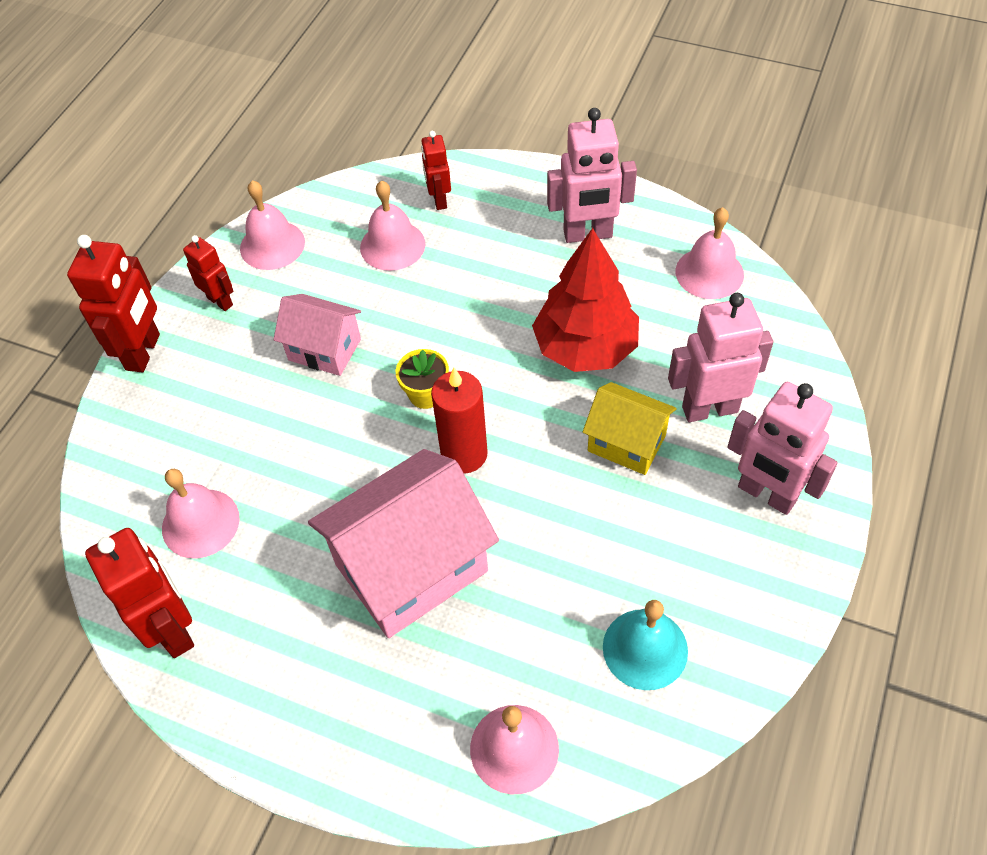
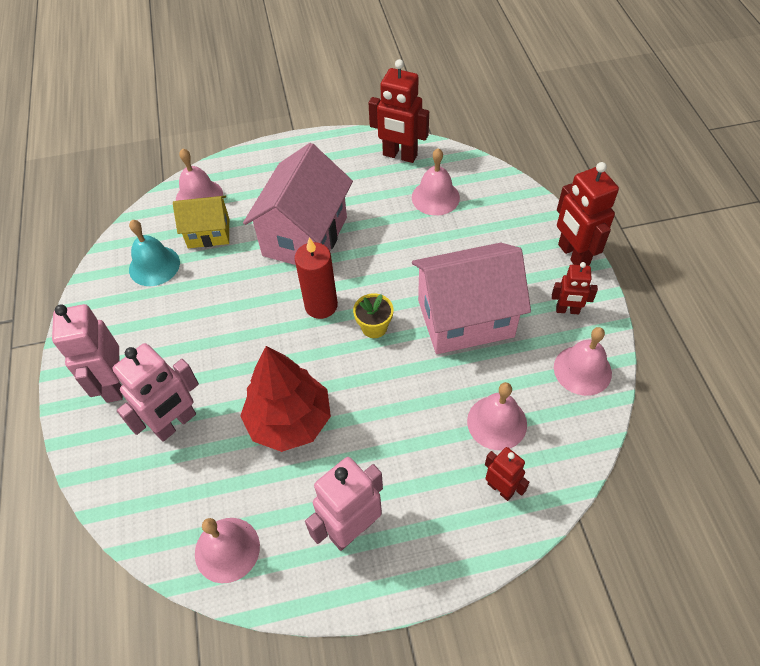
camera: 145 degrees right, 0 degrees up
pink house [274,294,361,376] -> pink house [412,243,531,354], size x1.78
yellow house [583,382,676,475] -> yellow house moved to [173,196,229,248]
pink robot [727,382,838,515] -> pink robot turned 105 degrees counterclockwise [52,304,123,403]

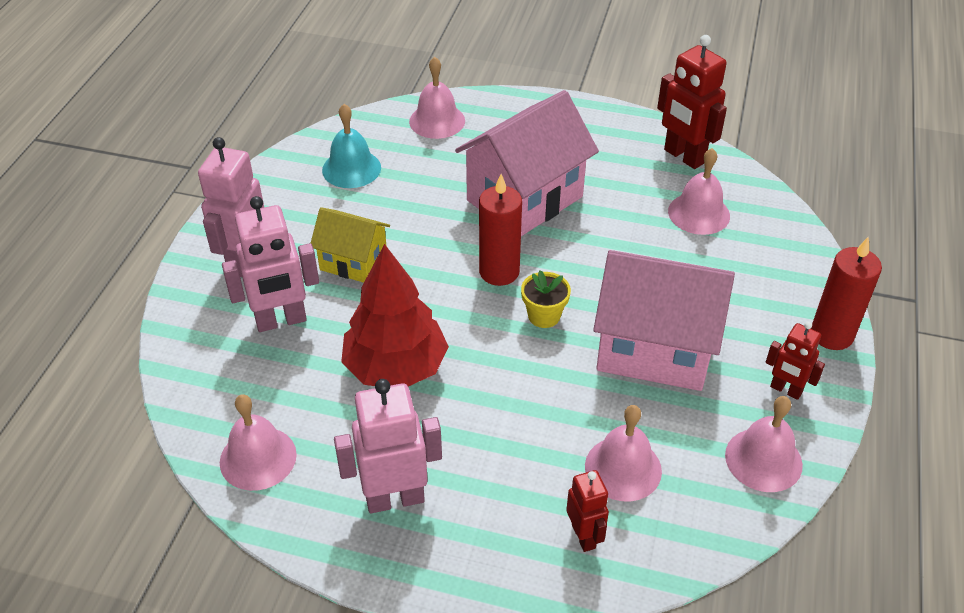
camera: 25 degrees right, 10 degrees down
yellow house [173,196,229,248] -> yellow house moved to [311,207,390,283]
red robot [557,162,619,266] -> red candle [811,237,882,350]

